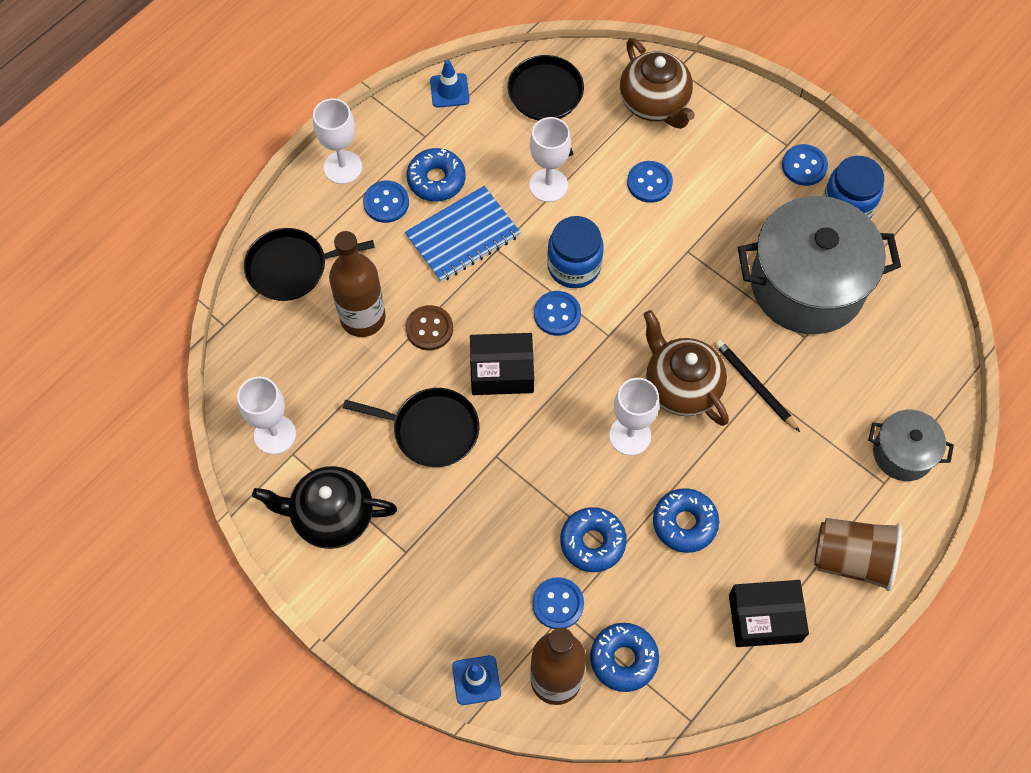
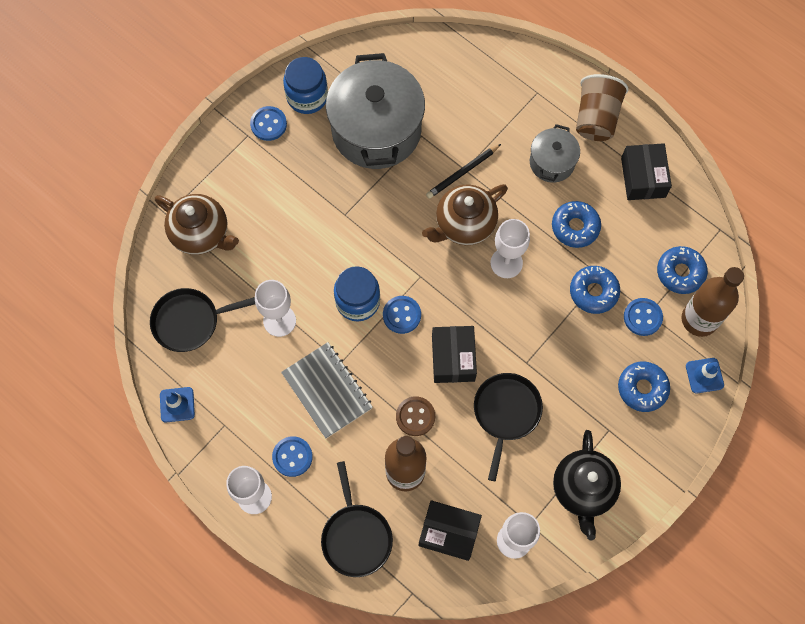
camera: 90 degrees left, 5 degrees up
blue notebook [405,186,521,282] -> grey notebook [281,342,373,439]
blue donut [407,148,466,202] -> blue donut moved to [618,361,670,412]
brown teapot [620,38,695,129] -> brown teapot turned 60 degrees clockwise [155,194,239,255]
blue button [627,161,673,203] -> none
grey pot [868,410,954,481] -> grey pot moved to [530,124,580,183]
none -> black box [419,500,482,561]

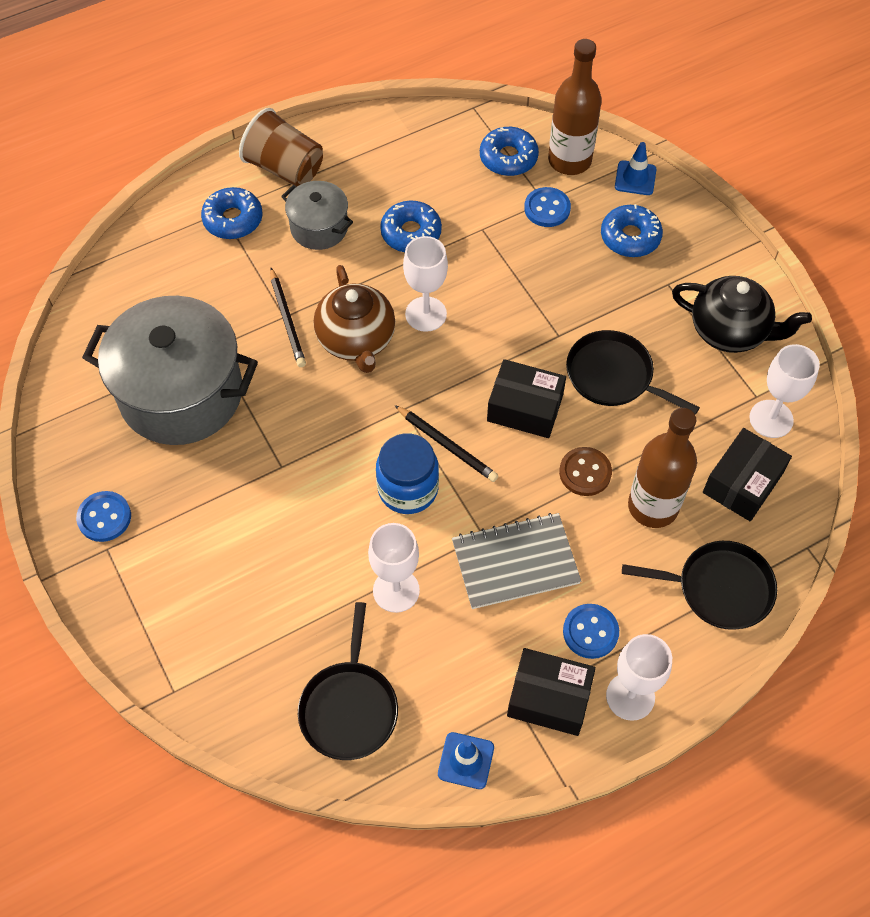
camera: 70 degrees left, 10 degrees down
brown teapot [155,194,239,255] -> none
blue jar [283,57,328,114] -> none
blue button [383,296,421,334] -> black pencil [394,405,498,482]
blue donut [570,266,620,314] -> blue donut moved to [201,187,263,239]
black box [621,143,672,200] -> black box moved to [507,648,596,736]

